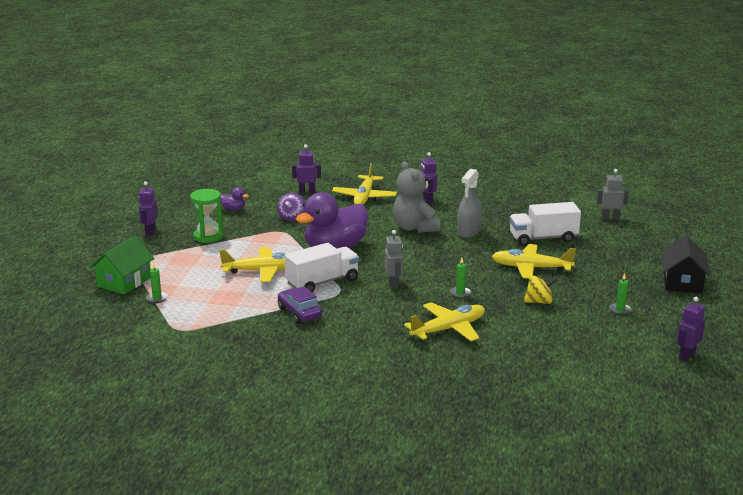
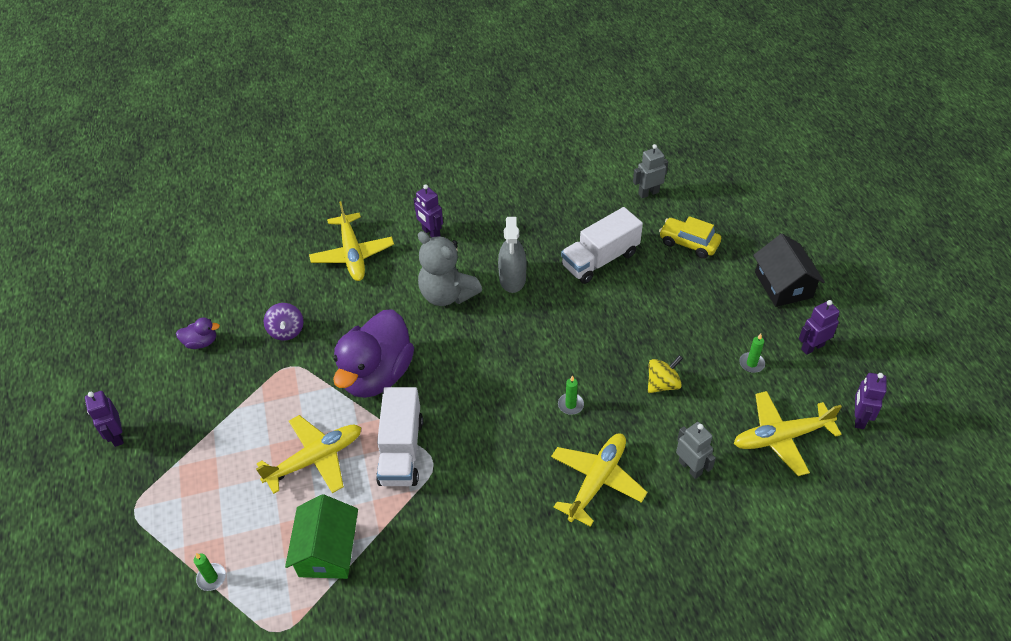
camera: 25 degrees left, 25 degrees up
green house [90,236,155,295] -> green house moved to [285,494,358,579]
green hourglass [190,189,223,243] -> none
purple car [278,286,322,324] -> none
white truck [285,243,359,292] -> white truck turned 150 degrees clockwise [376,387,423,486]
purple robot [292,144,321,193] -> purple robot moved to [799,300,840,355]
grey robot [385,230,403,289] -> grey robot moved to [676,422,716,479]
yellow plane [492,244,576,279] -> yellow plane moved to [734,391,842,476]
none -> yellow car [659,216,721,259]

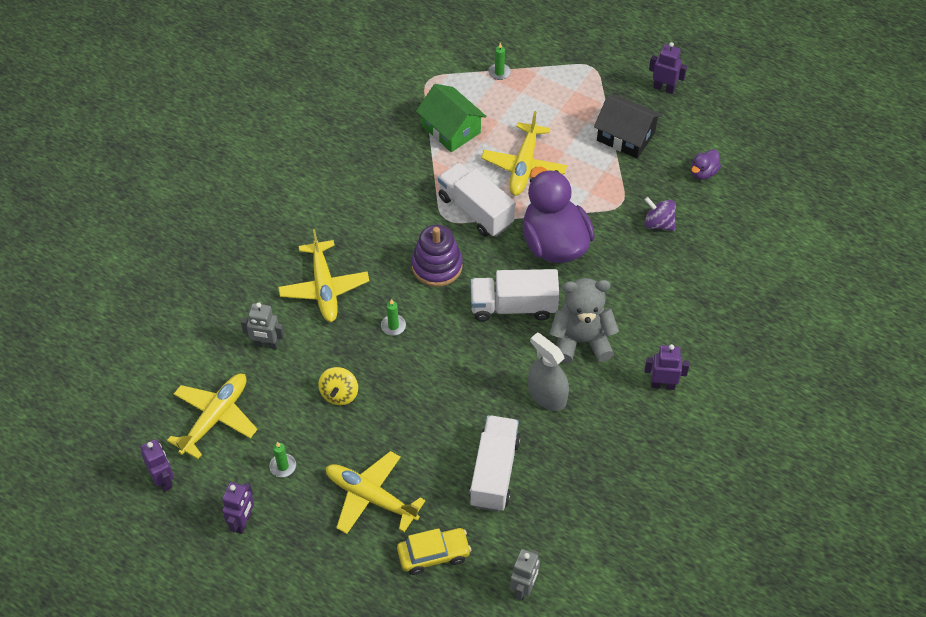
camera: 135 degrees right, 5 degrees up
yellow plane [309,201,394,281] -> yellow plane moved to [326,451,426,534]
black house [753,234,825,307] -> black house moved to [594,95,662,158]
none -> purple stacking toy [411,225,463,287]
none -> white truck [470,269,559,321]

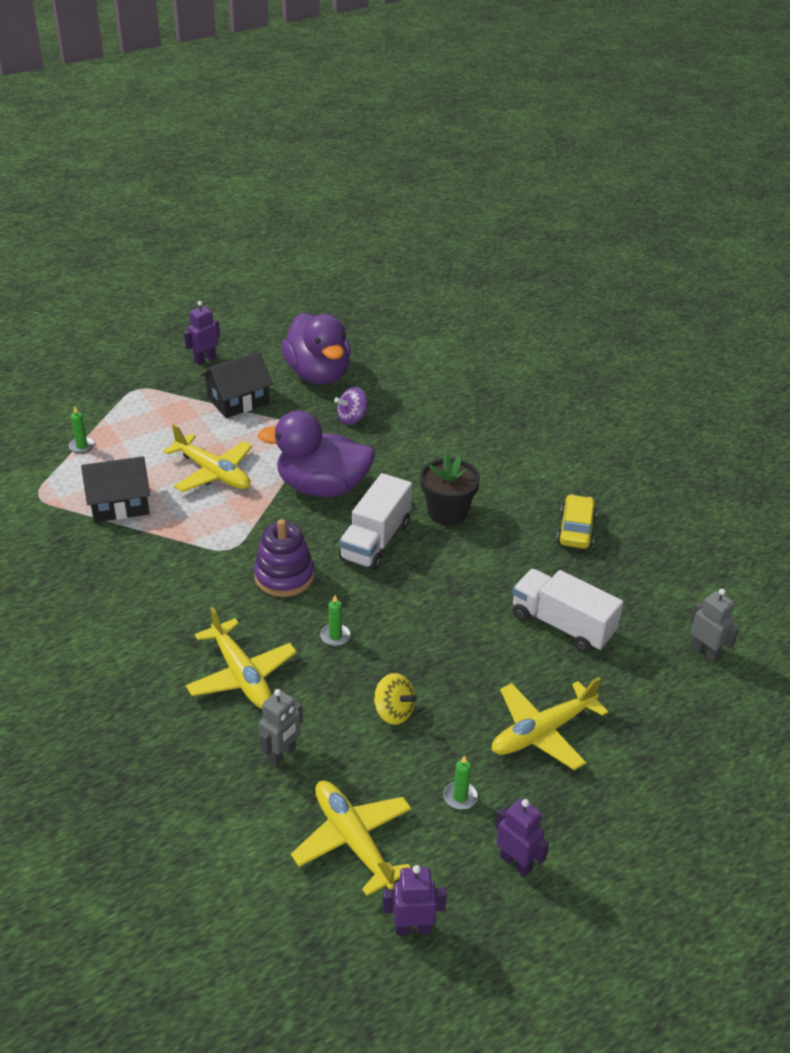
camera: 65 degrees left, 15 degrees down
yellow plane [278,229,369,322] -> yellow plane turned 45 degrees clockwise [186,607,297,709]
yellow car [397,528,471,575] -> yellow car moved to [557,494,597,549]
green house [416,84,487,152] -> black house [81,456,150,522]
white truck [438,162,515,237] -> none
grey spray bottle [528,332,569,411] -> none
grey teddy bear [550,278,619,364] -> black flower pot [420,454,480,525]
purple robot [644,344,690,390] -> none
purple duck [691,149,721,180] -> purple duck [281,313,351,384], size x2.40

